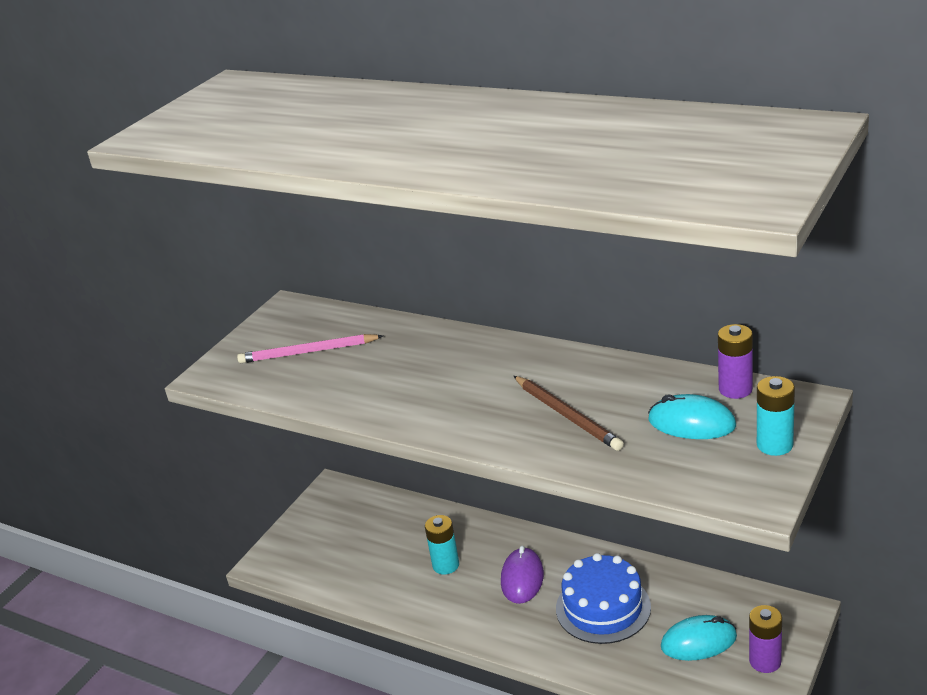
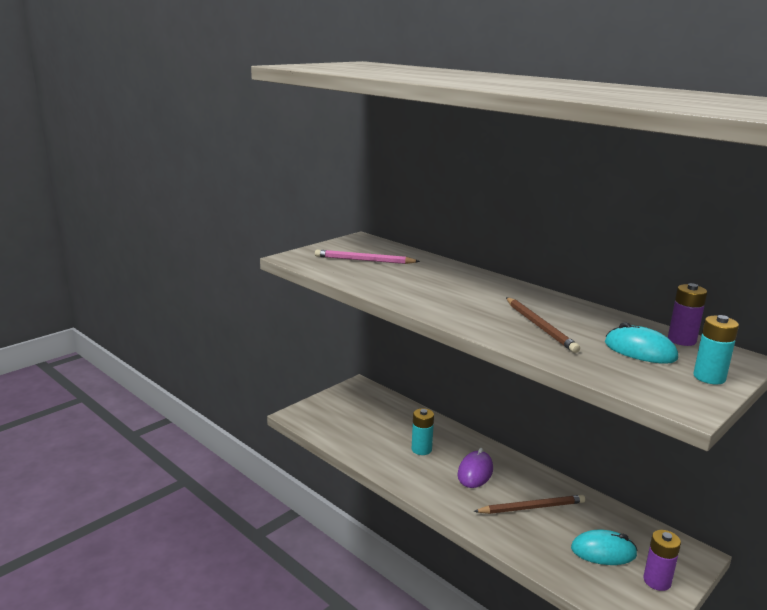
camera: 10 degrees right, 10 degrees down
blue cake [556,553,651,644] -> brown pencil [473,495,585,514]

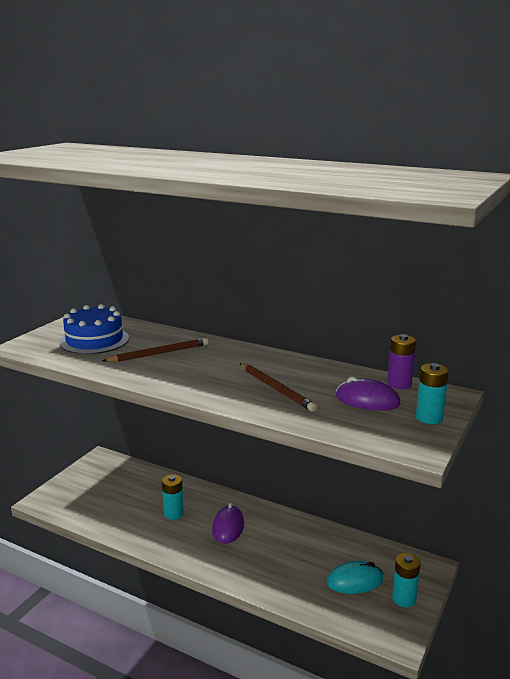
camera: 15 degrees left, 0 degrees up
pink pencil [315,250,420,264] -> blue cake [59,304,129,354]
brown pencil [473,495,585,514] -> brown pencil moved to [103,338,209,362]
turquoise mouse [605,322,678,364] -> purple mouse [336,377,401,411]
purple battery [643,530,681,591] -> turquoise battery [392,553,421,607]

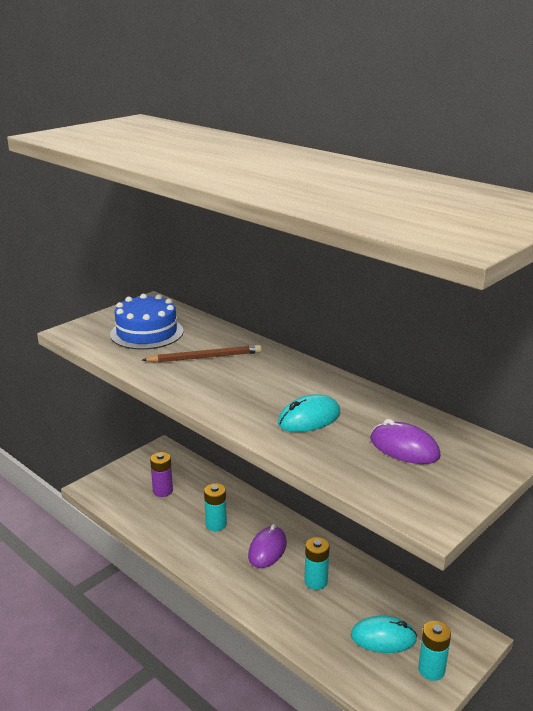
camera: 15 degrees right, 5 degrees up
brown pencil [240,363,317,412] -> turquoise mouse [278,394,340,432]
purple battery [387,334,416,389] -> purple battery moved to [150,452,173,497]
turquoise battery [416,363,449,424] -> turquoise battery moved to [304,537,329,590]

